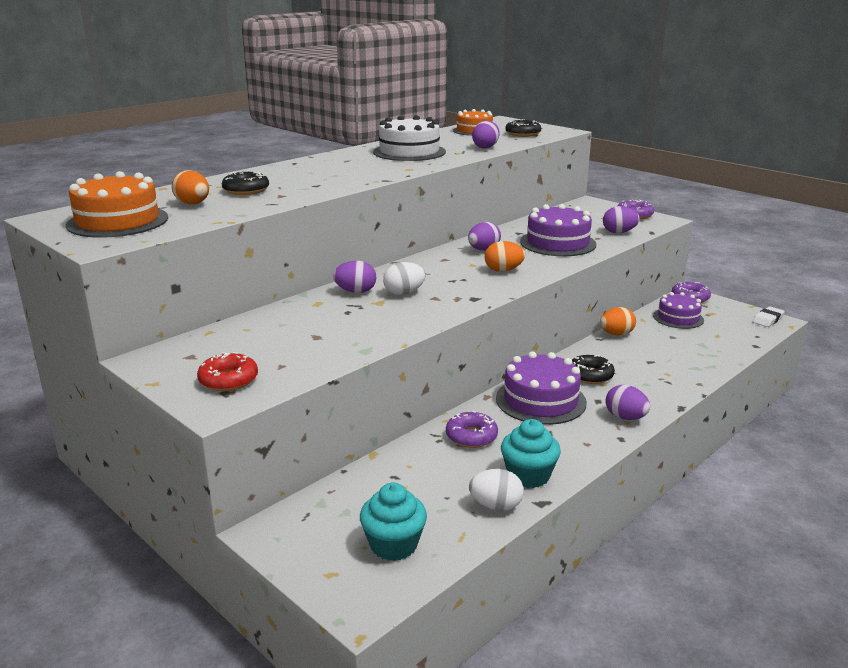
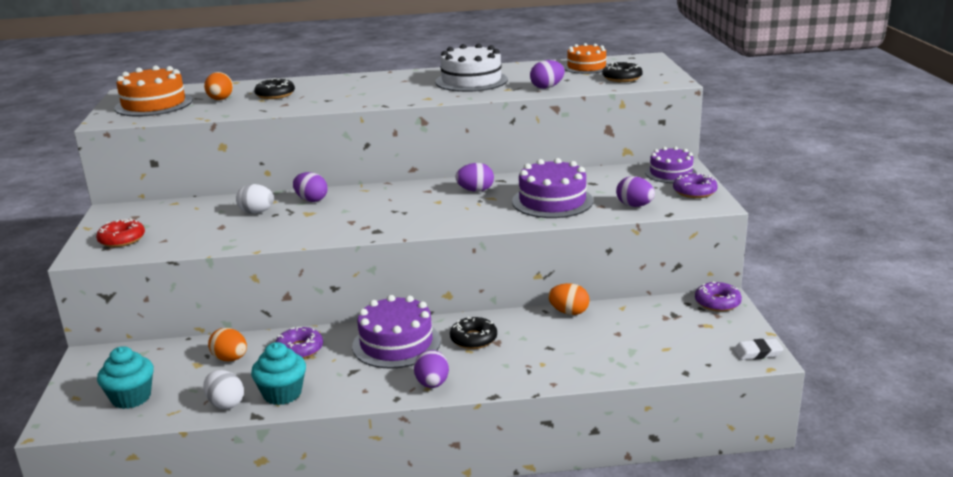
camera: 40 degrees right, 0 degrees up
white egg [383,262,426,295] -> white egg moved to [236,184,274,214]
orange egg [485,241,525,272] -> orange egg moved to [208,328,247,361]
purple cake [653,292,704,329] -> purple cake moved to [645,147,697,183]

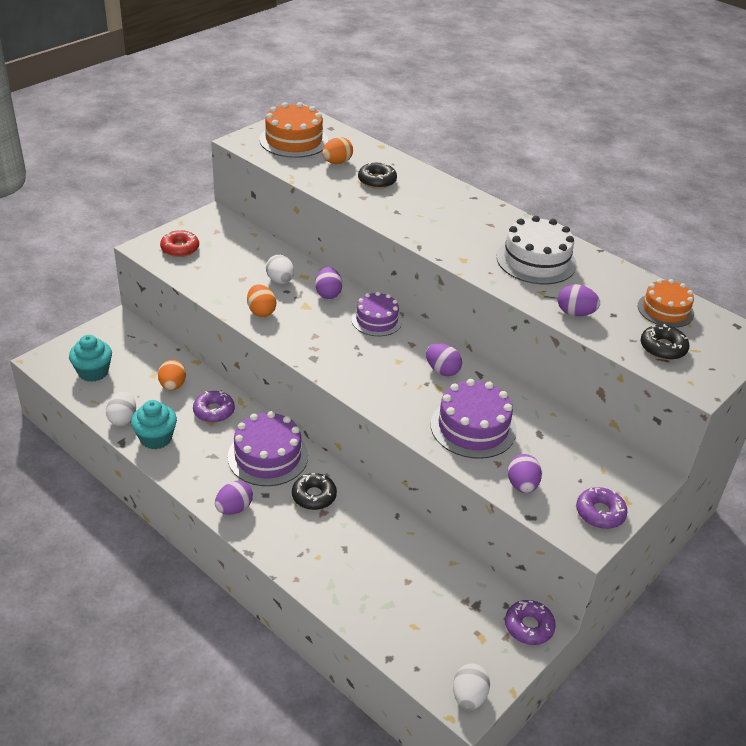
camera: 45 degrees right, 15 degrees up
orange egg [548,283,590,315] -> orange egg moved to [247,284,276,317]
purple cake [645,147,697,183] -> purple cake moved to [352,292,402,336]
white eraser [733,339,783,360] -> white egg [453,664,490,710]

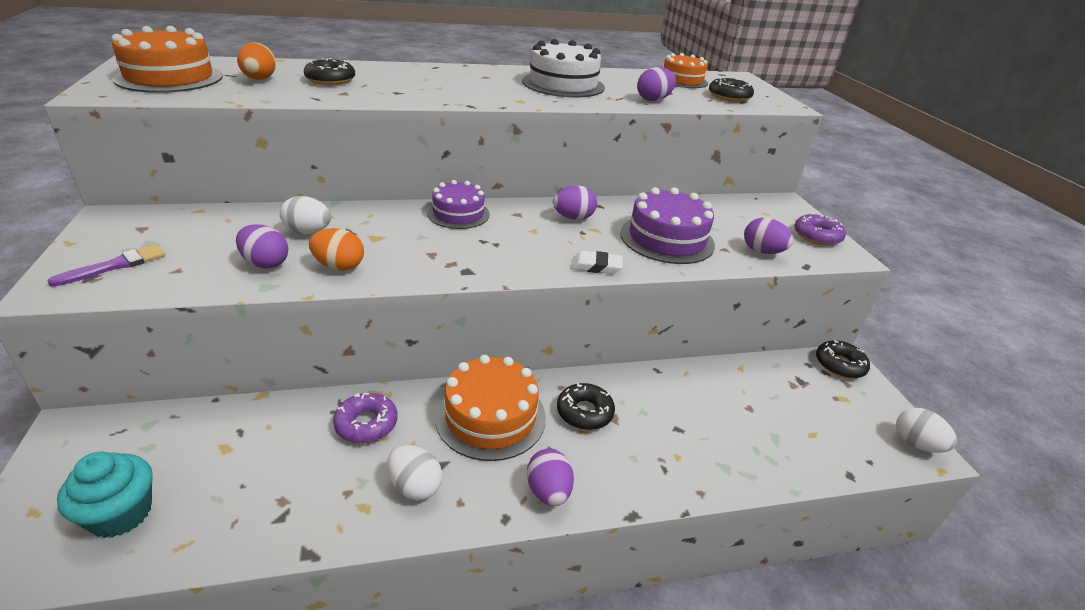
camera: 55 degrees left, 5 degrees down
white egg [106,391,136,426] -> white egg moved to [387,445,442,501]
turquoise cupcake [131,400,177,449] -> none
orange egg [158,360,186,391] -> none
red donut [160,230,199,257] -> purple brush [47,244,165,287]
purple cake [228,411,308,486] -> orange cake [435,355,546,461]
purple egg [315,267,342,299] -> purple egg moved to [236,224,288,269]
purple donut [505,600,556,645] -> black donut [816,340,870,379]
none -> white eraser [572,251,623,274]

